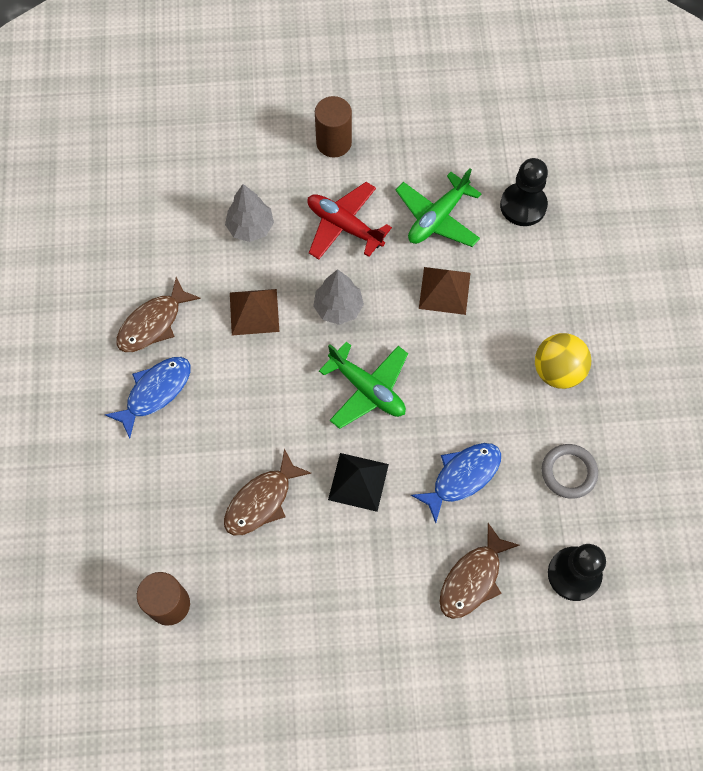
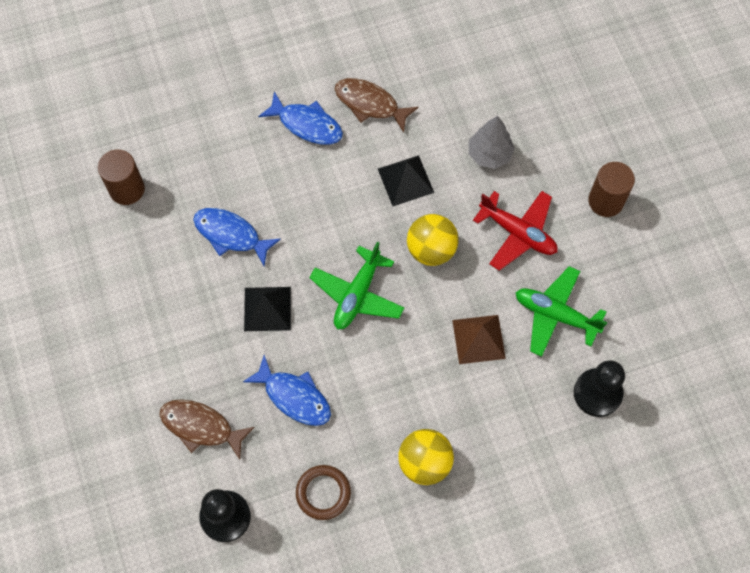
camera: 75 degrees right, 0 degrees up
brown fish [224,449,311,536] -> blue fish [193,208,281,266]
brown pyramid [230,289,279,335] -> black pyramid [378,155,434,206]
red plane [307,182,392,260] -> red plane turned 105 degrees clockwise [473,191,557,271]
grey tree [313,269,364,325] -> yellow ball [407,214,459,266]
grey ring [542,444,598,499] -> brown ring [296,465,351,520]

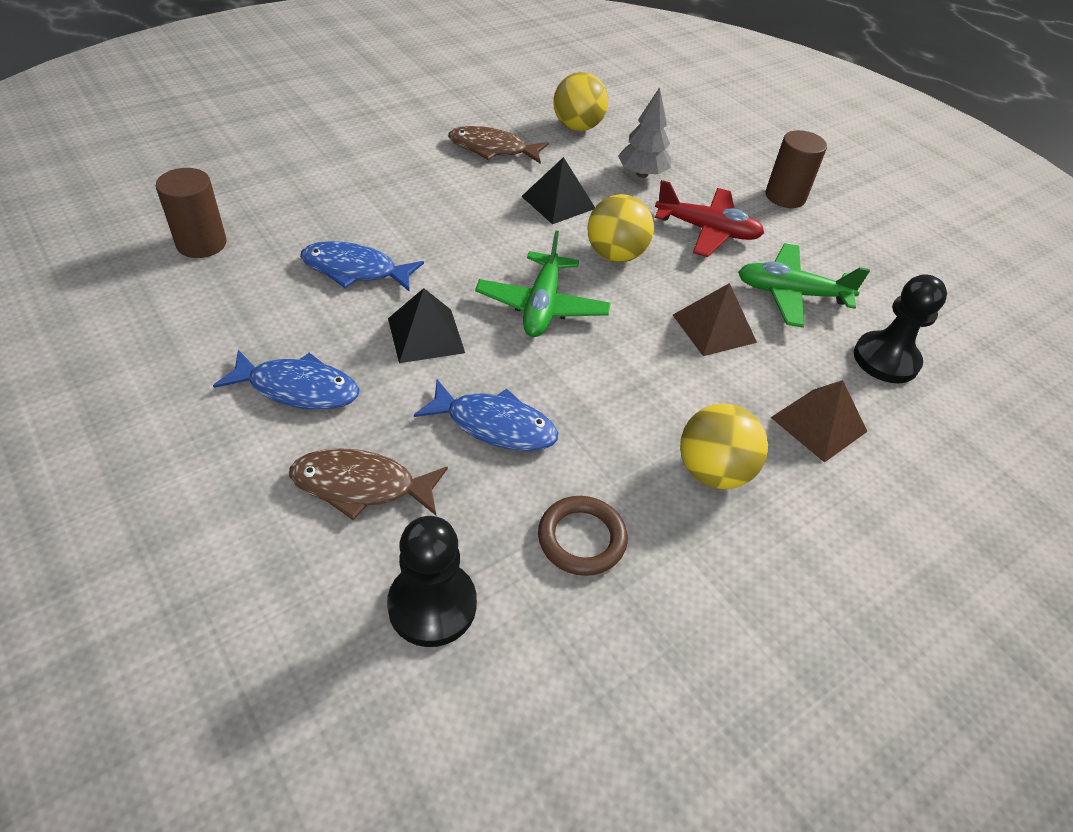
camera: 20 degrees left, 20 degrees down
blue fish [258,91,343,145] -> blue fish moved to [213,350,359,410]
none -> yellow ball [553,72,608,131]
none -> brown pyramid [770,380,868,463]

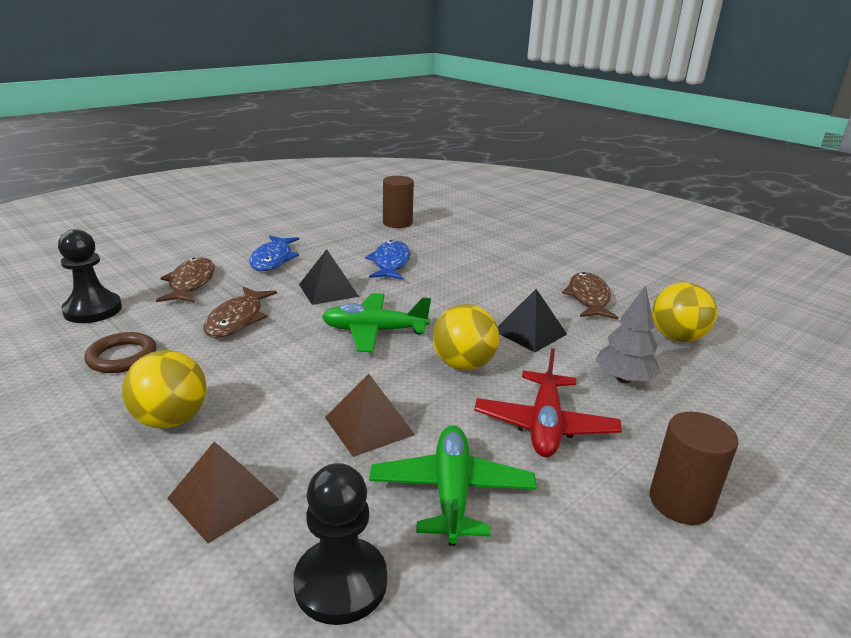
camera: 85 degrees right, 20 degrees down
blue fish [414,379,558,451] -> brown fish [203,287,277,338]

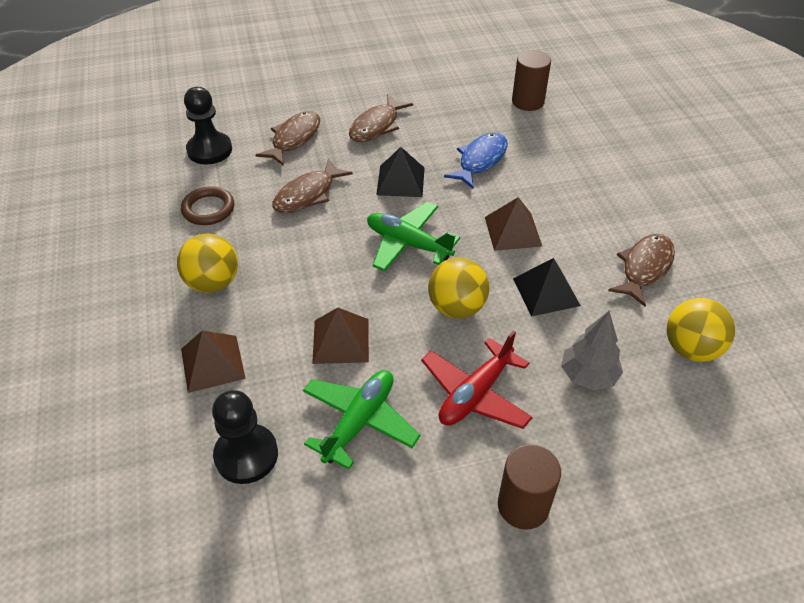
camera: 30 degrees right, 20 degrees up
blue fish [249,236,299,271] -> brown fish [349,95,413,142]
none -> brown pyramid [485,197,542,251]

